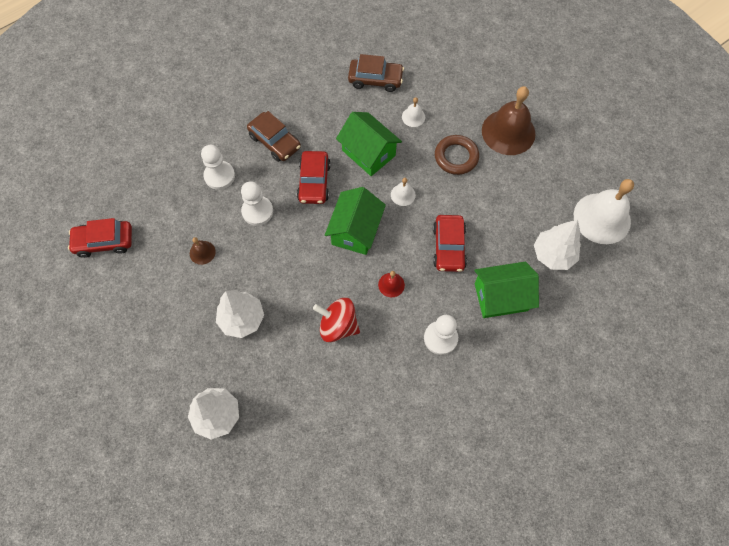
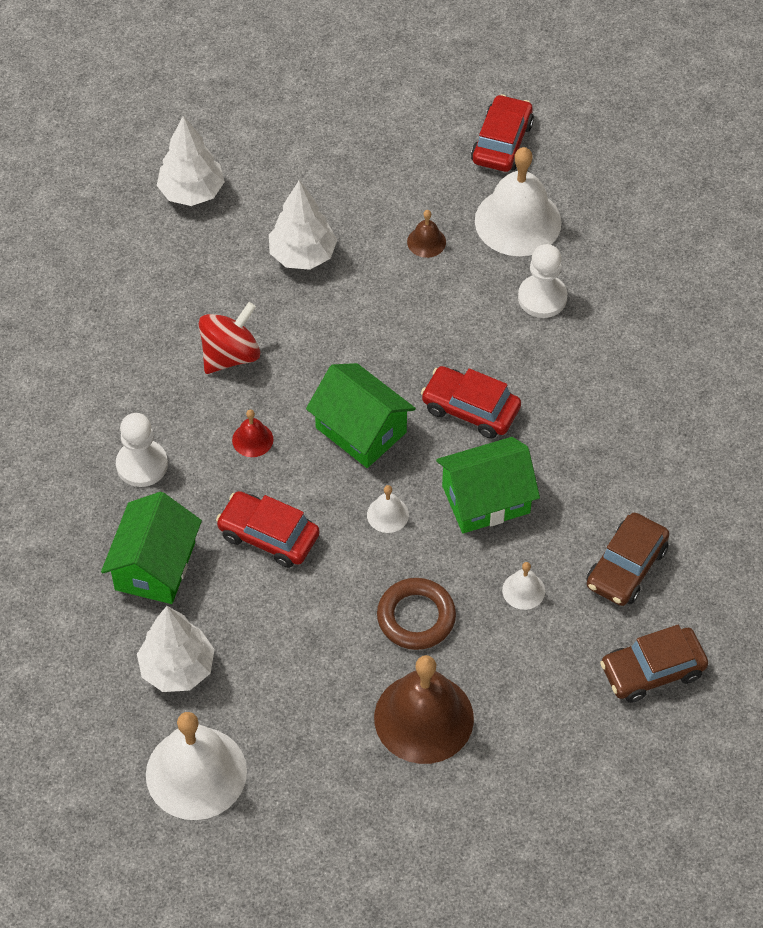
camera: 115 degrees right, 10 degrees down
white pawn [241,181,273,226] -> none
brown car [247,111,301,162] -> brown car moved to [600,625,709,703]
none -> white bell [475,147,562,256]

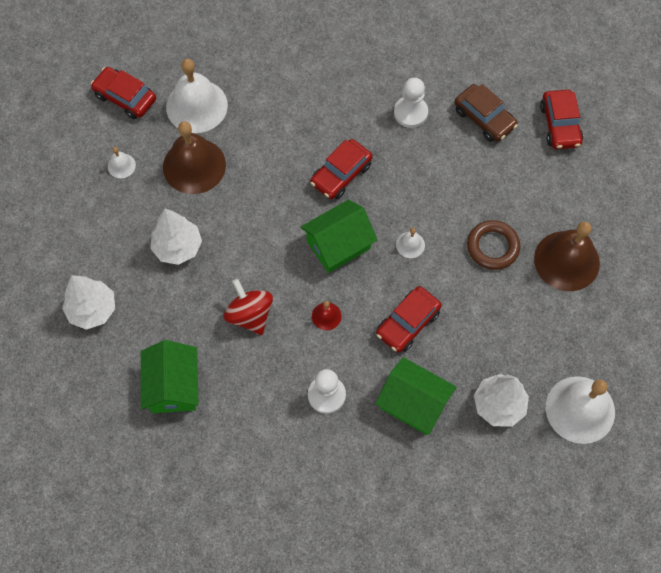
camera: 75 degrees left, 10 degrees up
brown bell [407,210,446,258] -> brown bell [163,121,226,194], size x2.24
green house [436,437,540,533] -> green house moved to [141,340,199,413]
white bell [502,562,545,610] -> white bell moved to [108,147,136,178]
white pawn [518,244,567,318] -> white pawn moved to [394,78,428,128]
brown car [600,625,709,703] -> red car [540,90,583,149]

